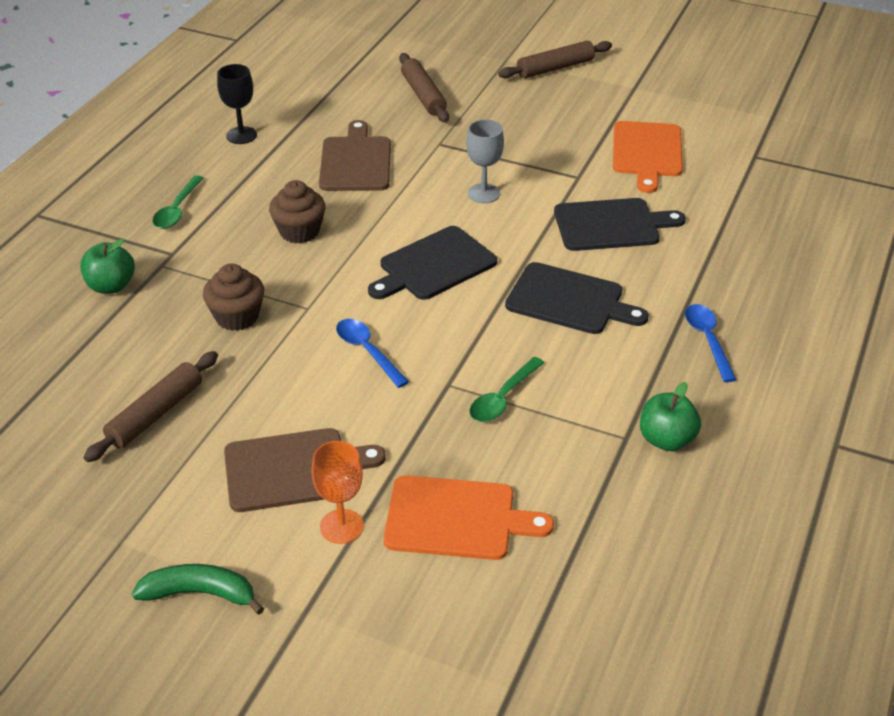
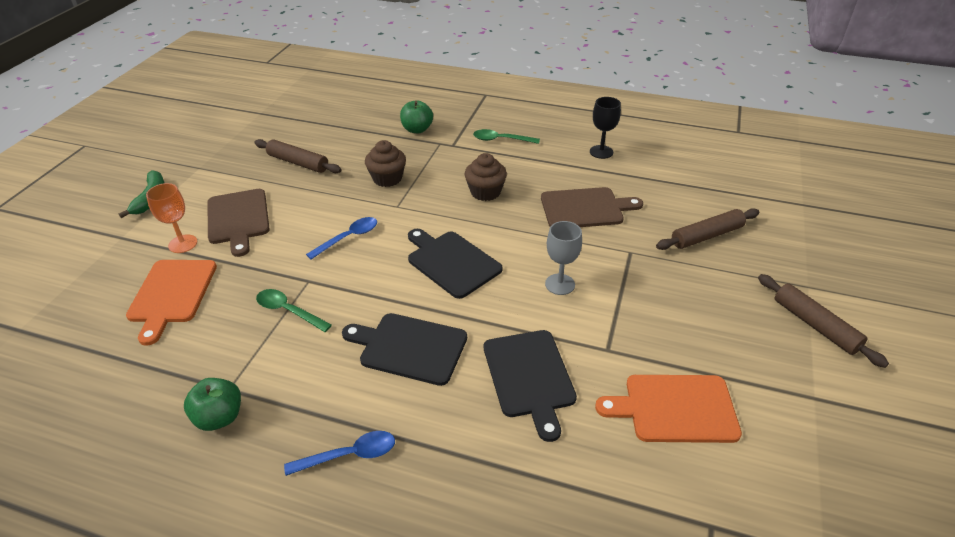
camera: 85 degrees right, 0 degrees up
black cutting board [505,262,649,334] -> black cutting board turned 90 degrees clockwise [342,313,467,386]

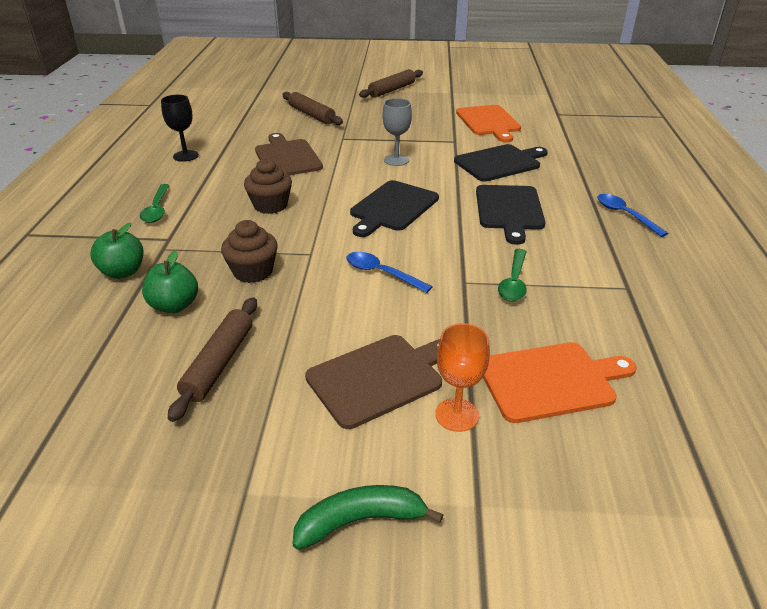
camera: 105 degrees left, 5 degrees down
green apple [184,378,241,431] -> green apple moved to [142,250,198,313]

